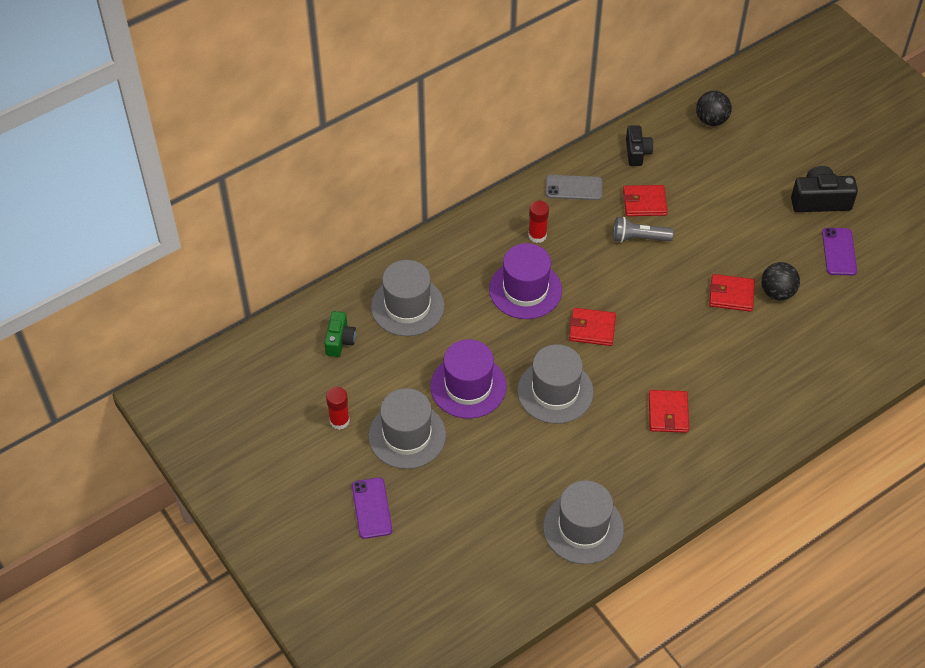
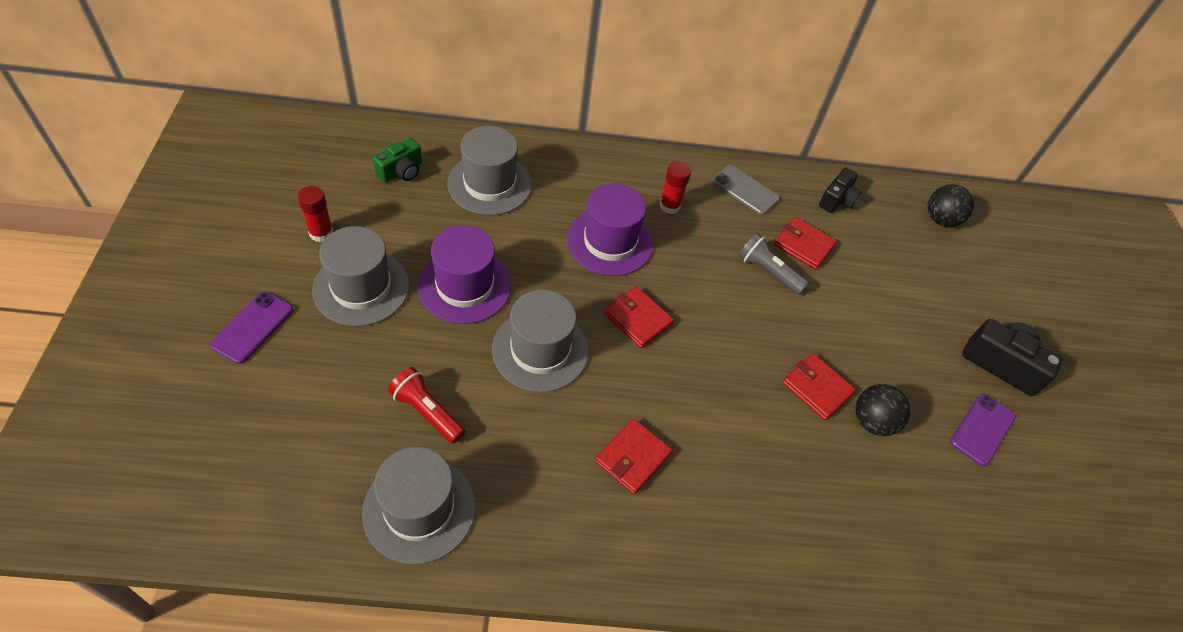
camera: 30 degrees right, 0 degrees up
none -> red flashlight [388,367,465,444]

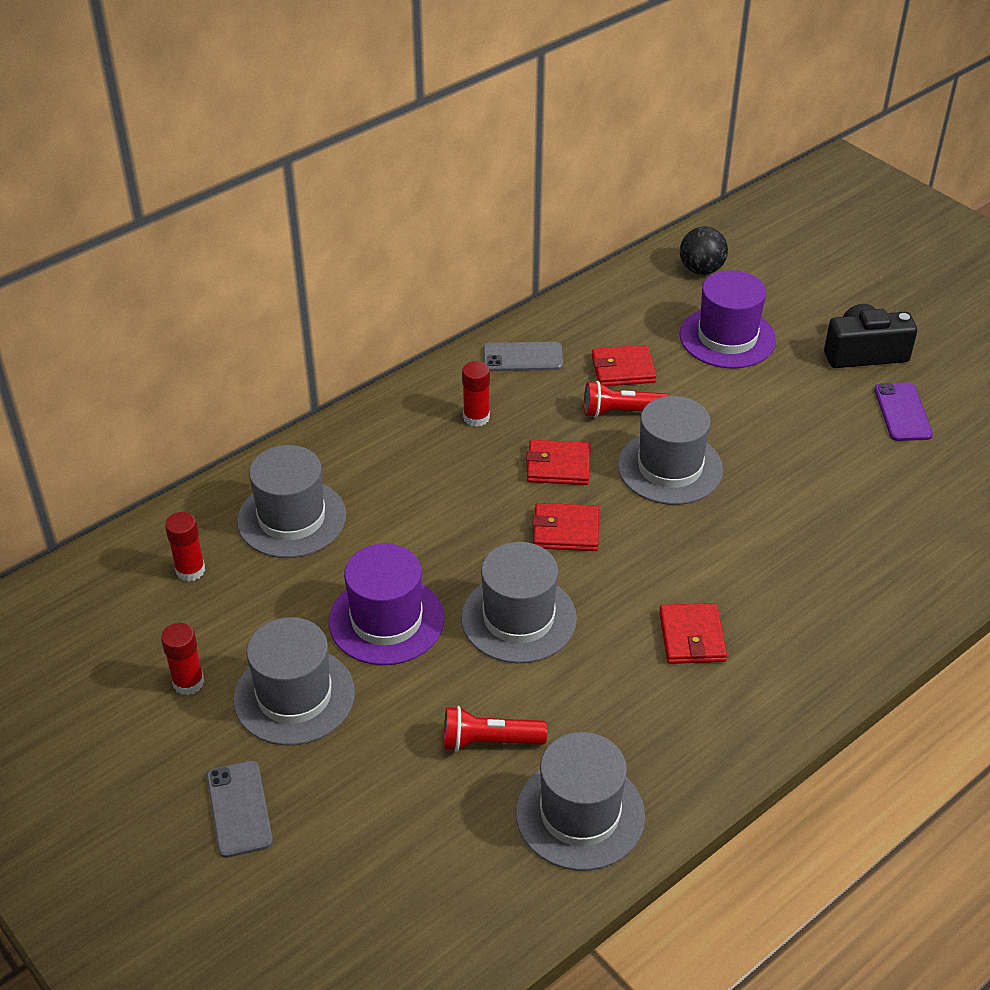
camera: 35 degrees left, 10 degrees down
purple phone [210,292,294,364] -> grey phone [207,761,273,858]
green camera [373,138,422,183] -> red glue stick [165,512,205,582]
purple hat [567,184,653,276] -> purple hat moved to [680,270,776,368]
grey flashlight [738,233,809,294] -> red flashlight [584,381,669,418]
red wallet [783,353,856,420] -> red wallet moved to [526,440,591,485]
black camera [819,167,862,213] -> none
black ball [855,384,911,436] -> none
none -> grey hat [618,396,723,505]

